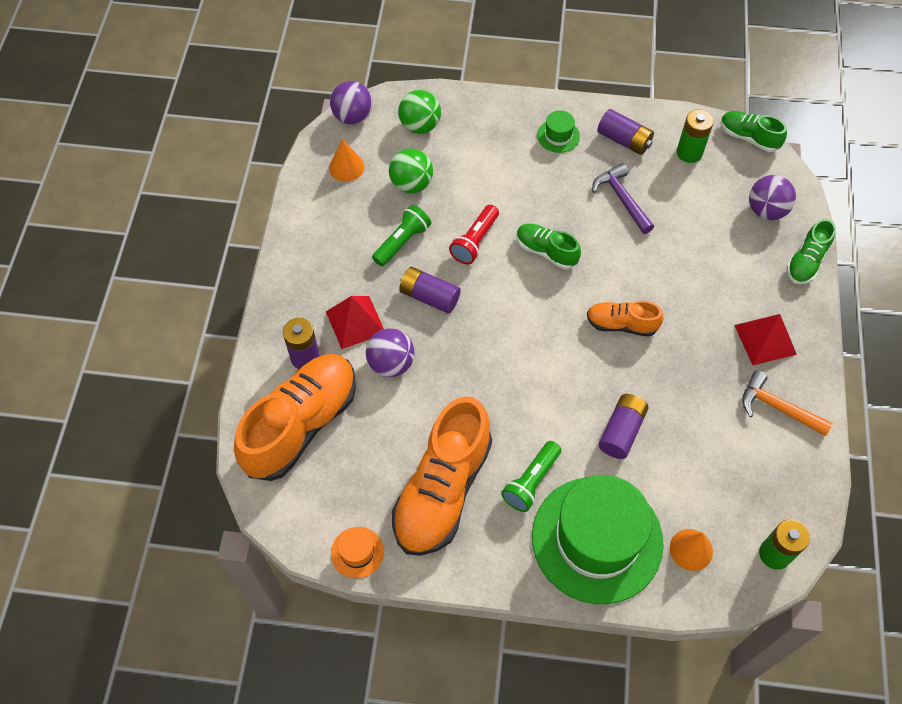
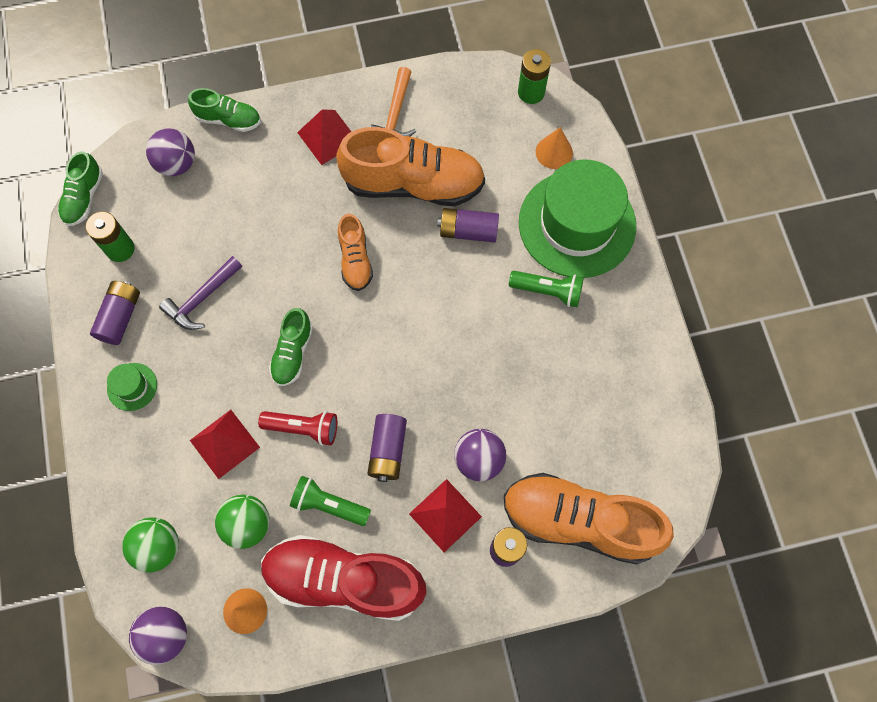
camera: 110 degrees left, 10 degrees up
orange hat [331,527,384,578] -> none
orange shoe [392,396,492,556] -> orange shoe moved to [336,127,485,206]
none -> red pyramid [190,410,260,479]
none -> red shoe [261,535,426,621]

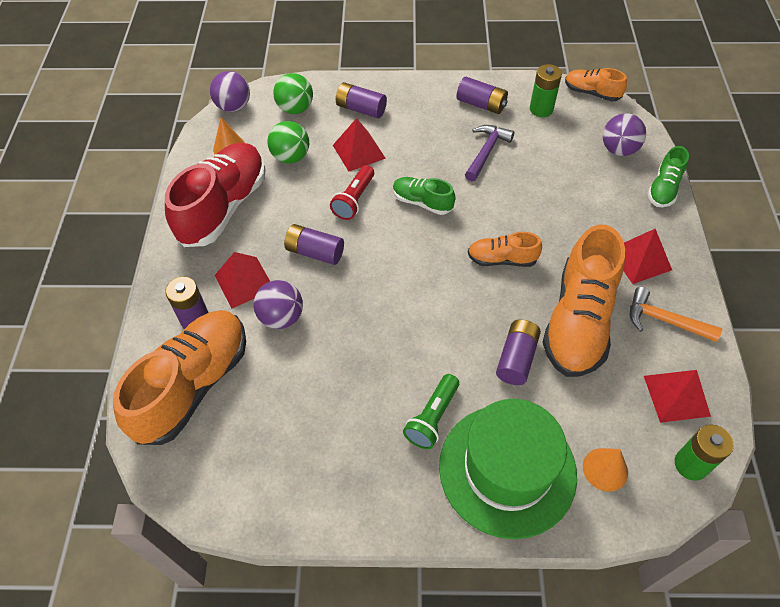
camera: 105 degrees right, 15 degrees down
green shoe [58,151,103,226] -> orange shoe [565,68,627,102]
green hat [107,363,157,411] -> none
purple hammer [159,256,242,330] -> purple hammer turned 60 degrees clockwise [465,125,514,181]
green flashlight [290,476,371,526] -> none
none -> purple battery [336,82,387,118]
none -> red pyramid [644,370,711,423]

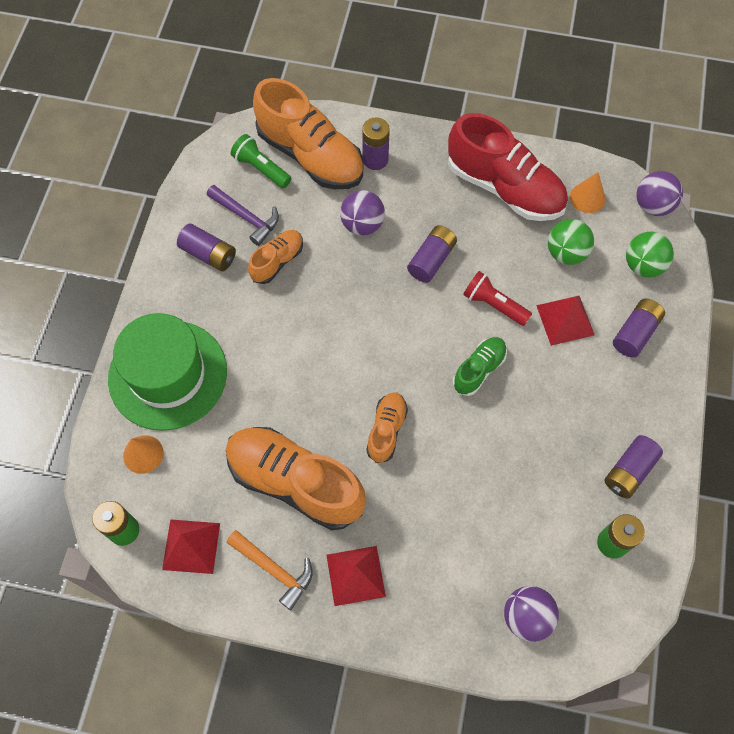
camera: 100 degrees right, 10 degrees up
red pyramid [215,252,270,308] -> none
green flashlight [403,374,459,449] -> green flashlight moved to [231,134,291,189]
purple hammer [465,125,514,181] -> purple hammer moved to [207,185,279,246]
purple battery [496,320,541,385] -> purple battery moved to [177,223,236,271]
orange shoe [565,68,627,102] -> orange shoe moved to [248,230,303,284]
orange hammer [630,287,722,342] -> orange hammer turned 90 degrees clockwise [227,530,313,610]
green shoe [648,146,689,207] -> none

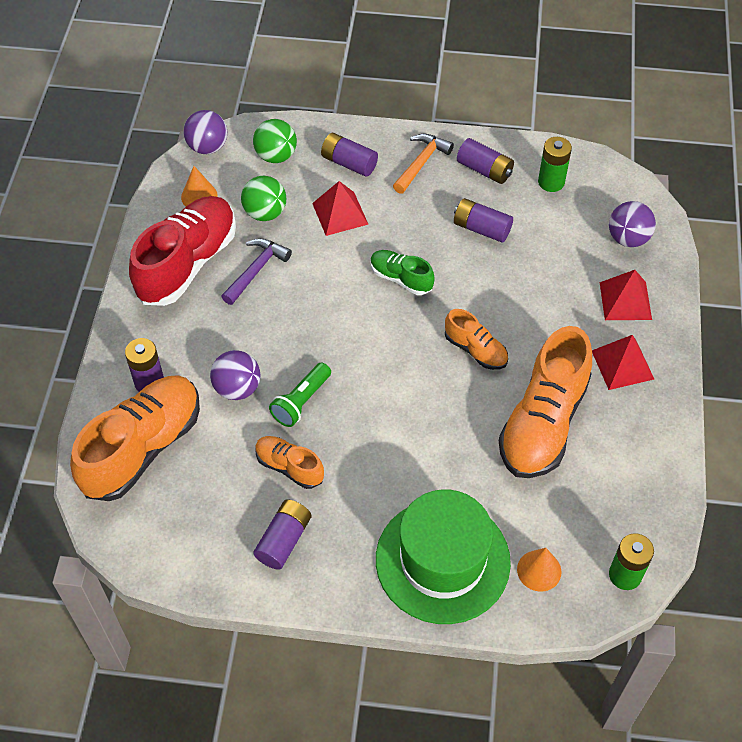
camera: 95 degrees left, 10 degrees down
red pyramid [162,519,220,574] -> red pyramid moved to [600,270,652,320]
purple hammer [207,185,279,246] -> purple hammer moved to [221,238,292,305]
orange hammer [227,530,313,610] -> orange hammer moved to [393,134,454,194]
green flashlight [231,134,291,189] -> green flashlight moved to [269,362,331,427]
orange shoe [366,392,408,463] -> orange shoe turned 150 degrees counterclockwise [445,309,508,370]
purple battery [407,225,457,283] -> purple battery moved to [454,198,513,243]
red flashlight [463,271,532,326] -> none

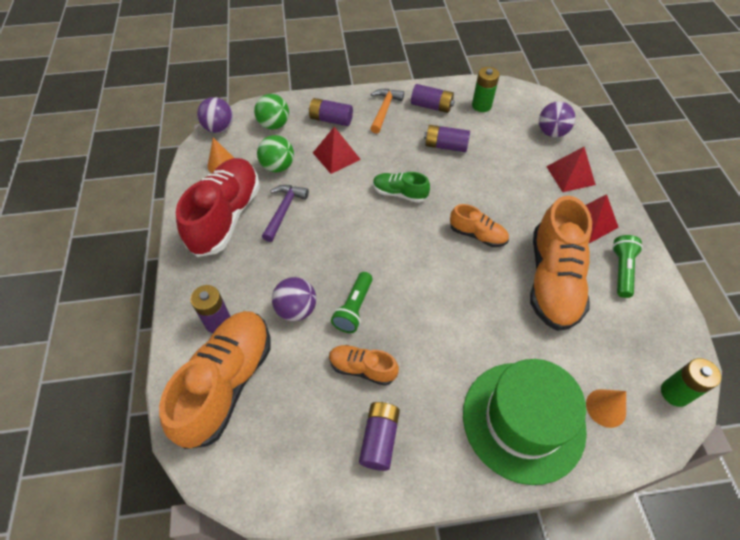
camera: 15 degrees left, 0 degrees up
none -> green flashlight [612,235,643,298]

